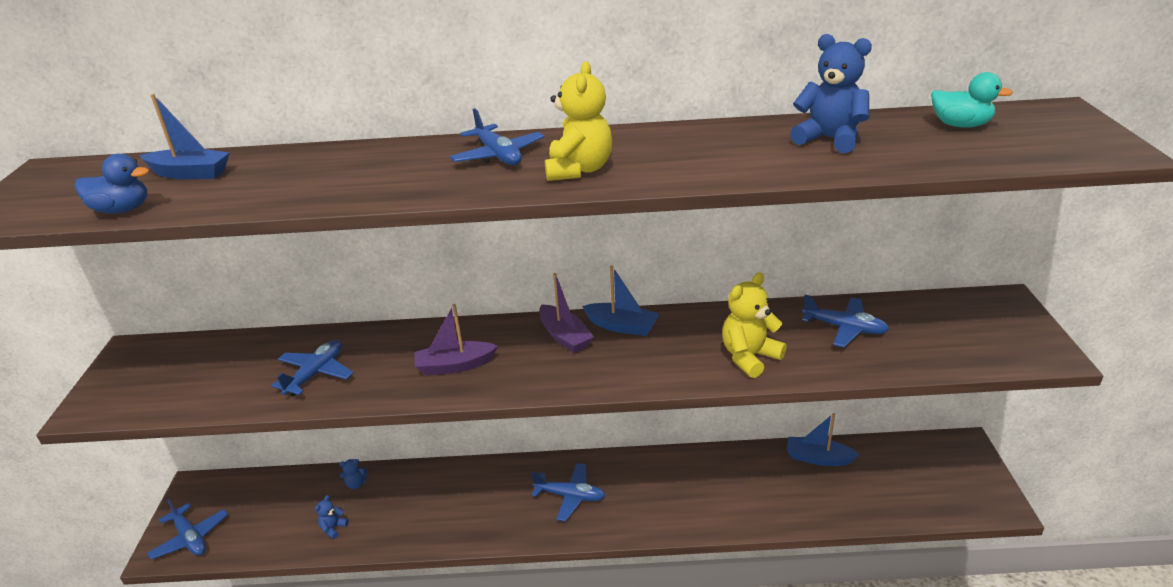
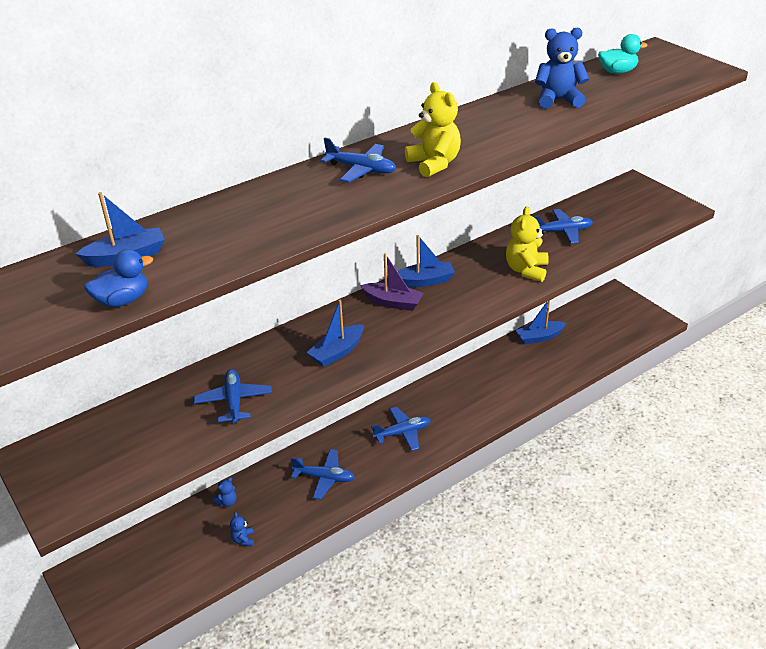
camera: 35 degrees left, 5 degrees up
blue plane [147,499,228,559] -> blue plane moved to [291,449,355,500]
purple boat [415,304,498,375] -> blue boat [307,300,364,367]

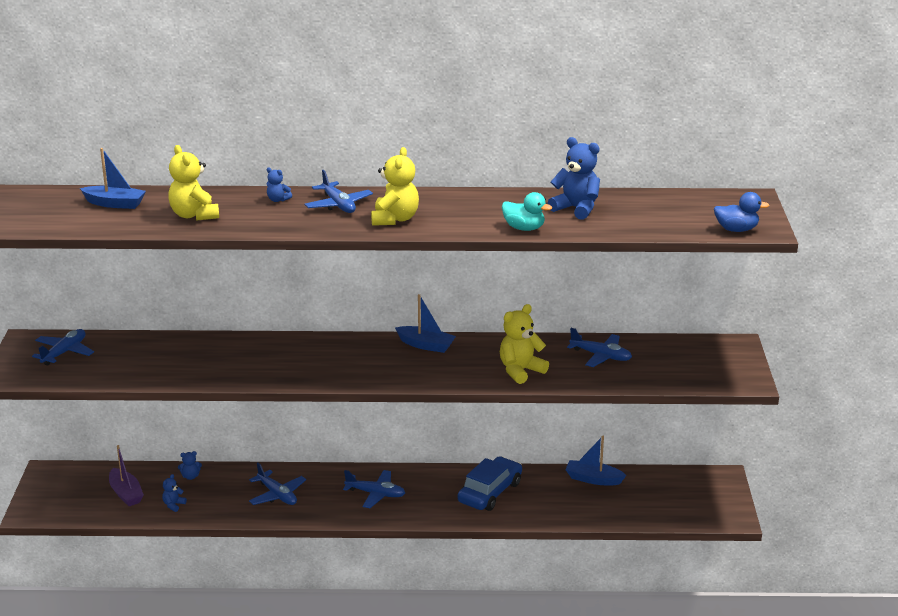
camera: 35 degrees right, 10 degrees down
blue duck [84,249,153,307] -> blue duck moved to [714,192,769,232]
blue plane [194,369,272,424] -> blue plane moved to [32,329,94,365]
blue boat [307,300,364,367] -> none
purple boat [360,253,424,311] -> purple boat moved to [109,445,144,506]
turquoise duck [598,34,648,74] -> turquoise duck moved to [502,192,552,231]
none -> yellow teddy bear [168,145,219,221]
none -> blue teddy bear [267,168,292,202]
none -> blue car [458,456,522,511]

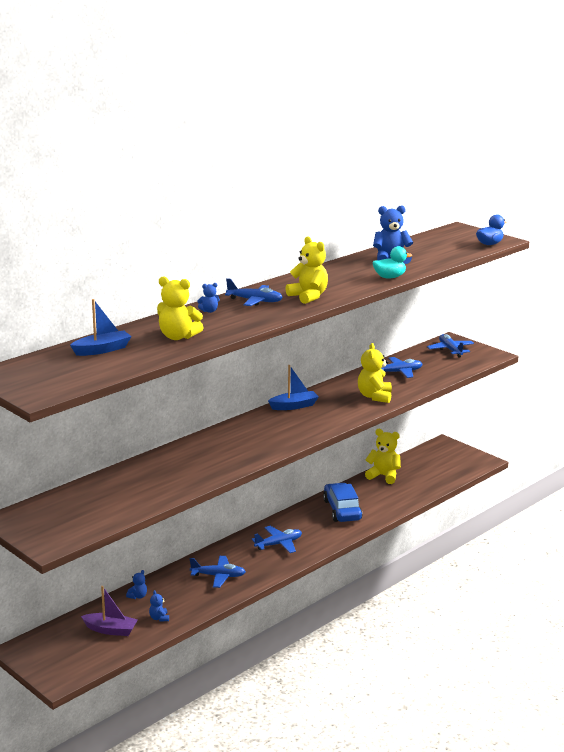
camera: 45 degrees left, 5 degrees down
blue plane [32,329,94,365] -> blue plane moved to [427,334,474,358]
blue boat [565,436,626,485] -> yellow teddy bear [365,429,401,484]

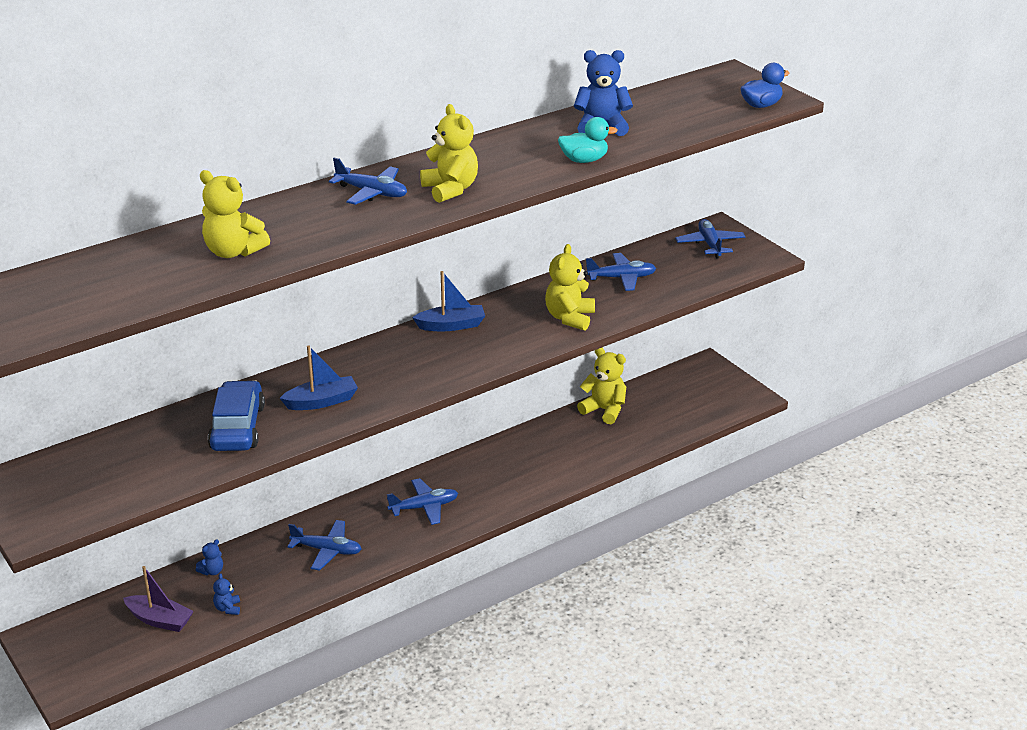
camera: 10 degrees right, 10 degrees up
blue boat [70,299,132,356] -> blue boat moved to [280,345,358,410]
blue teddy bear [198,283,220,313] -> none
blue car [323,483,363,522] -> blue car moved to [208,380,265,451]

